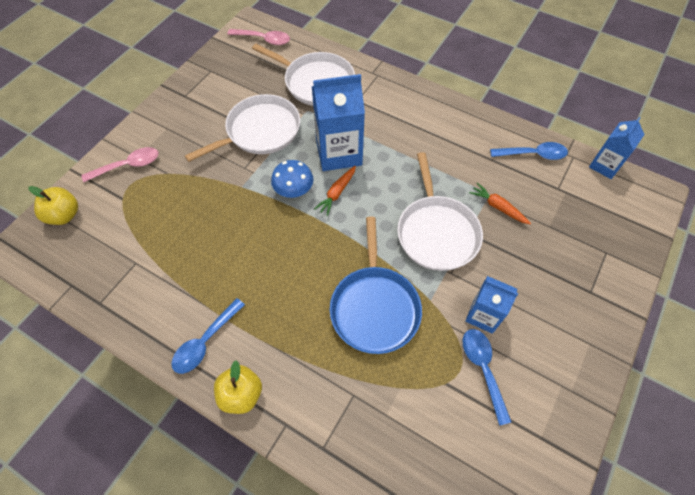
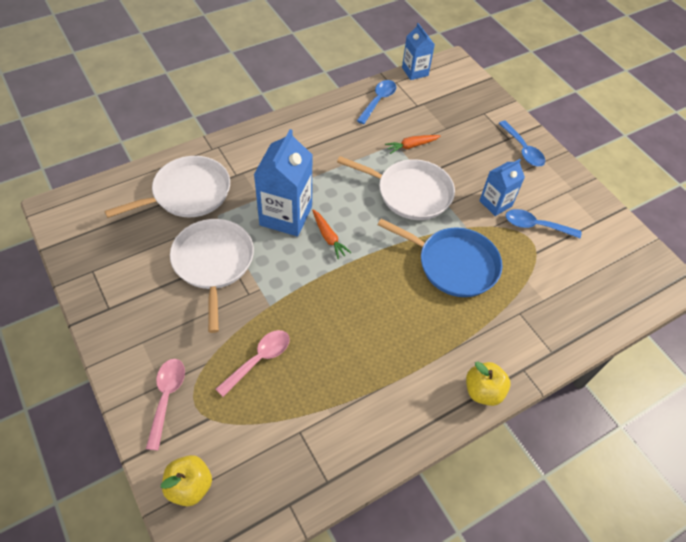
camera: 65 degrees left, 5 degrees down
blue spoon [171,298,245,374] -> blue spoon moved to [498,121,545,167]
pink spoon [227,29,290,45] -> pink spoon moved to [216,330,290,397]
blue mushroom [271,160,313,198] -> none

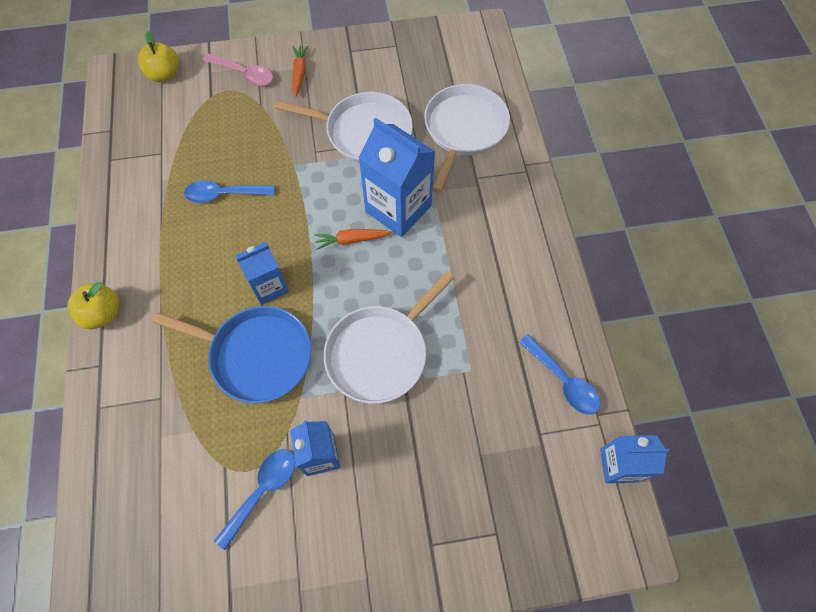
camera: 115 degrees right, 10 degrees up
white pan [104,156,230,218] -> white pan turned 150 degrees counterclockwise [424,84,510,192]
pink spoon [216,330,290,397] -> none
blue pan [378,219,503,297] -> blue pan turned 120 degrees counterclockwise [152,306,311,403]
orange carrot [385,135,441,154] -> orange carrot moved to [292,45,308,97]
blue spoon [498,121,545,167] -> blue spoon moved to [184,180,274,203]
none -> blue carton [235,242,289,305]

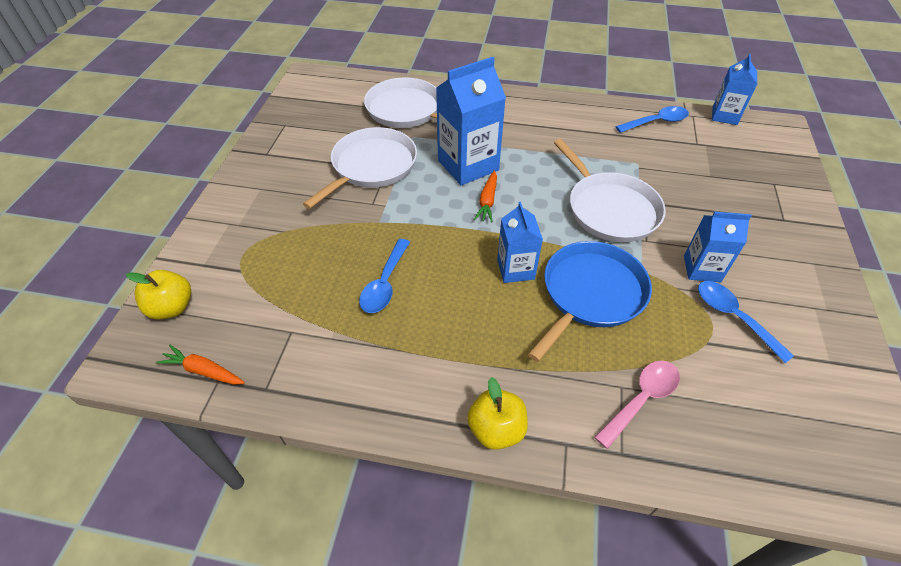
camera: 70 degrees left, 15 degrees down
pink spoon [203,53,273,86] -> pink spoon moved to [594,361,680,449]
orange carrot [292,45,308,97] -> orange carrot moved to [156,345,245,385]

